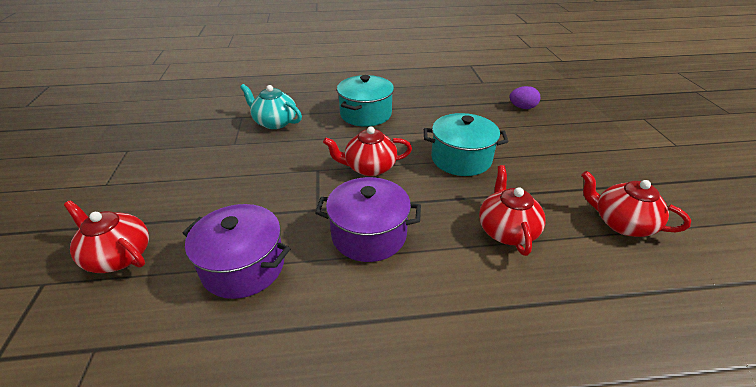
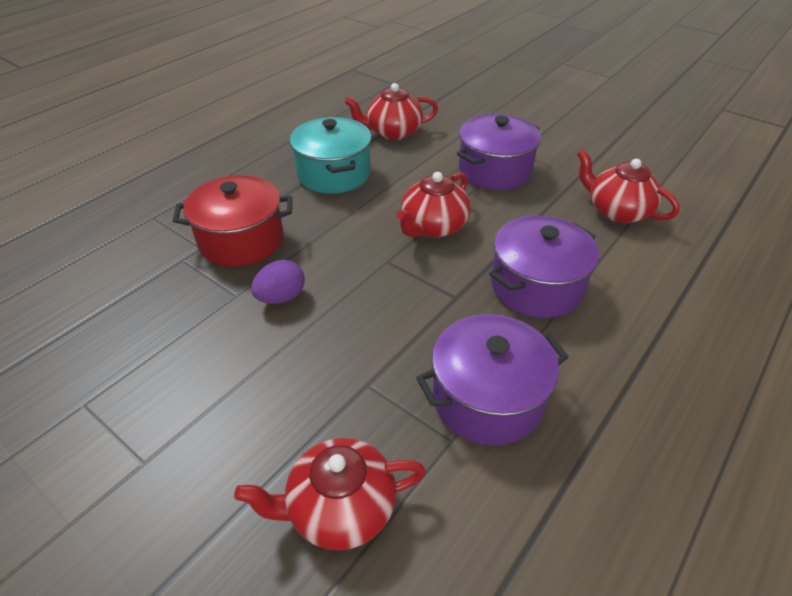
camera: 45 degrees left, 5 degrees up
turquoise teapot [240,84,302,129] -> red pot [173,175,292,267]
turquoise pot [424,113,508,176] -> purple pot [456,114,541,190]
purple egg [510,86,540,109] -> purple egg moved to [251,260,305,304]
red teapot [581,171,691,237] -> red teapot moved to [345,83,438,140]

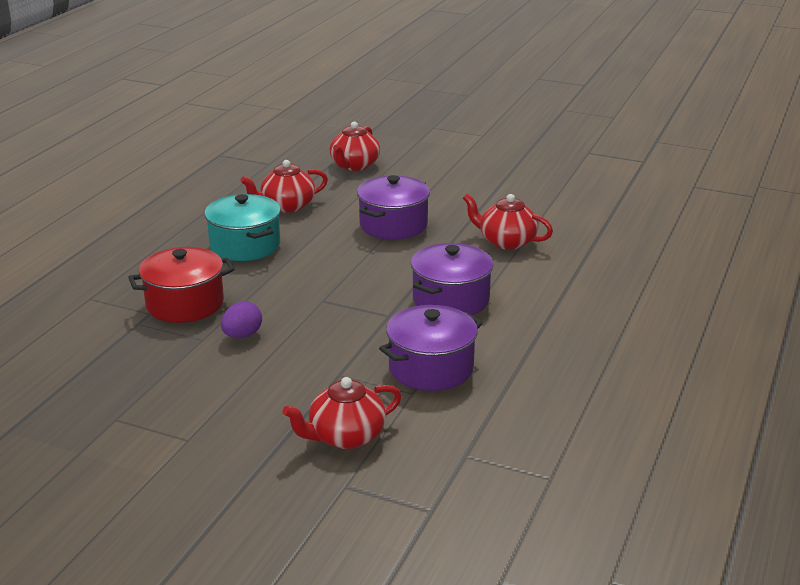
camera: 15 degrees left, 15 degrees down
red teapot [396,172,471,238] -> red teapot moved to [330,122,380,171]

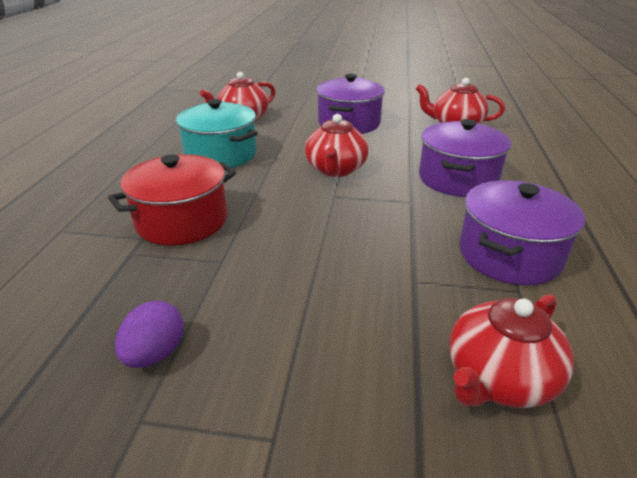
camera: 15 degrees left, 5 degrees up
purple egg [221,301,262,338] -> purple egg moved to [115,300,184,368]
red teapot [330,122,380,171] -> red teapot moved to [305,114,369,177]

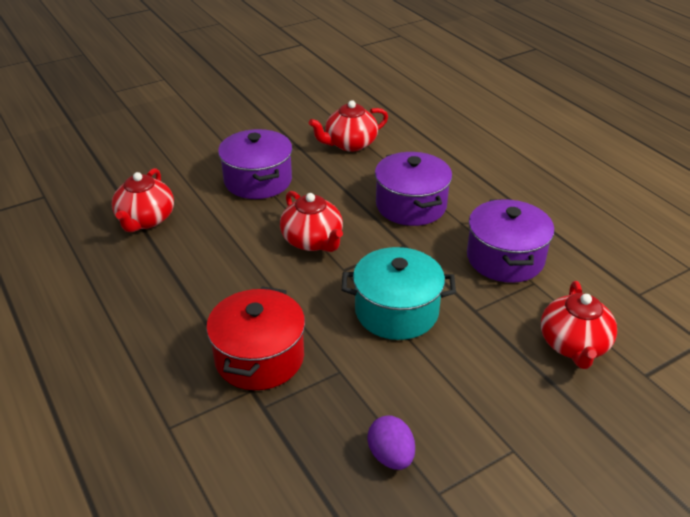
camera: 40 degrees left, 5 degrees up
turquoise pot [176,99,258,168] -> turquoise pot moved to [342,247,456,340]

